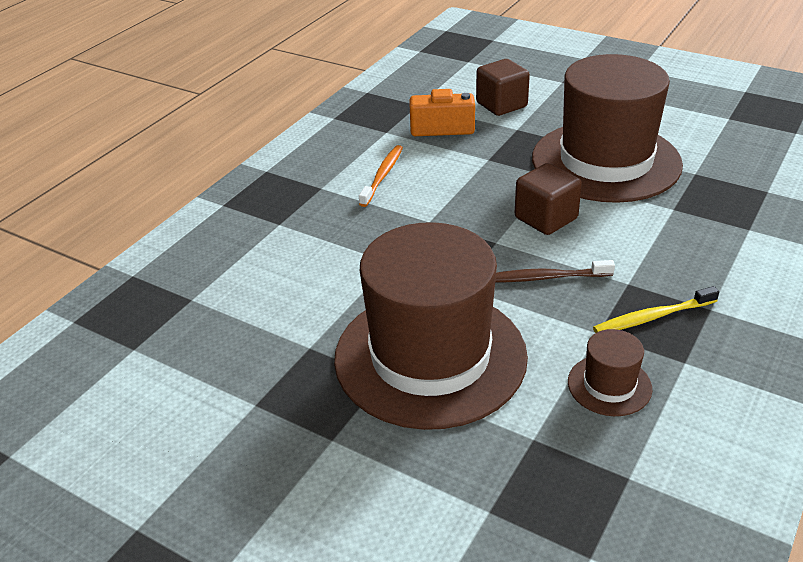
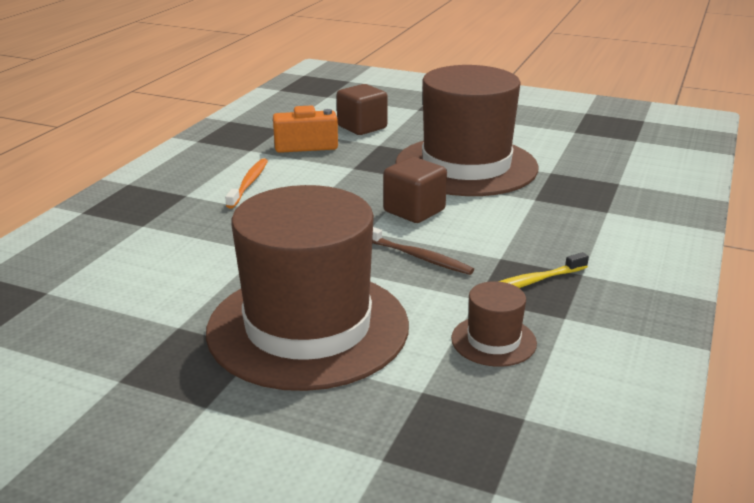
camera: 10 degrees left, 10 degrees down
brown toothbrush [495,260,615,282] -> brown toothbrush turned 135 degrees counterclockwise [372,227,474,275]

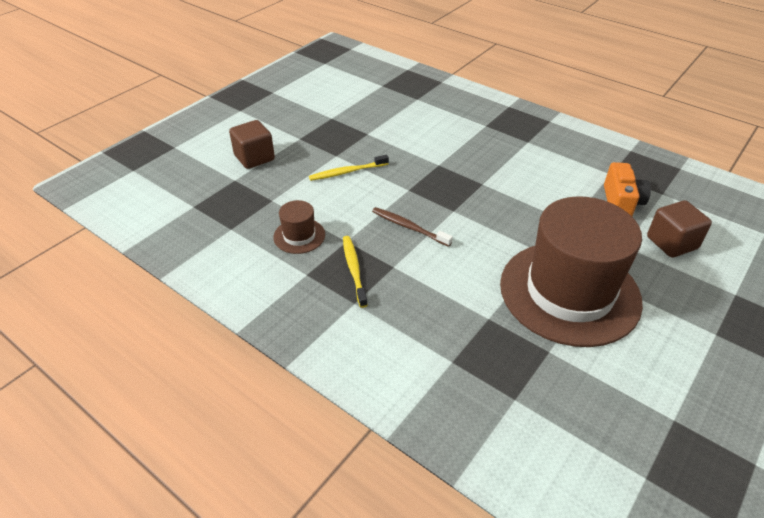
camera: 105 degrees right, 15 degrees up
brown hat [206,185,409,391] -> yellow toothbrush [309,155,389,181]
orange toothbrush [225,158,268,209] -> none
brown toothbrush [372,227,474,275] -> brown toothbrush turned 75 degrees clockwise [372,207,453,247]
brown cube [383,157,447,223] -> brown cube moved to [229,120,275,169]

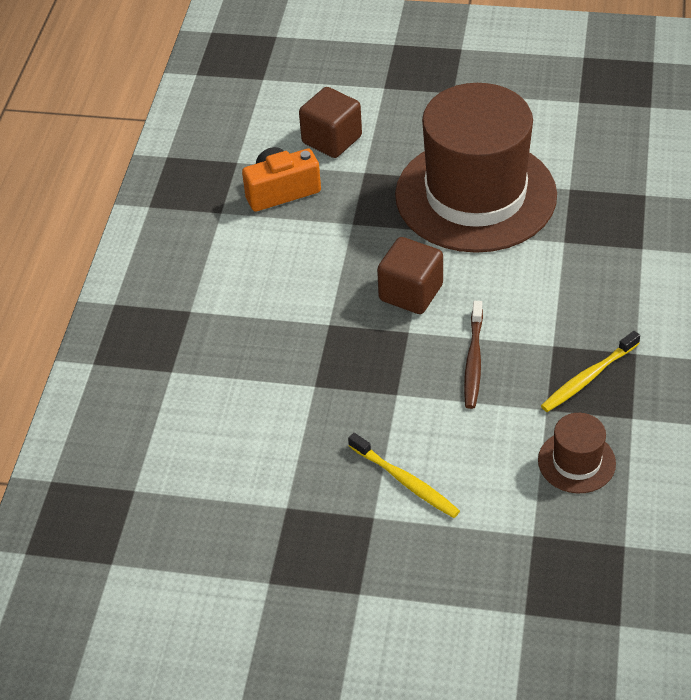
camera: 115 degrees left, 5 degrees up
brown cube [229,120,275,169] -> brown cube moved to [377,237,443,314]

